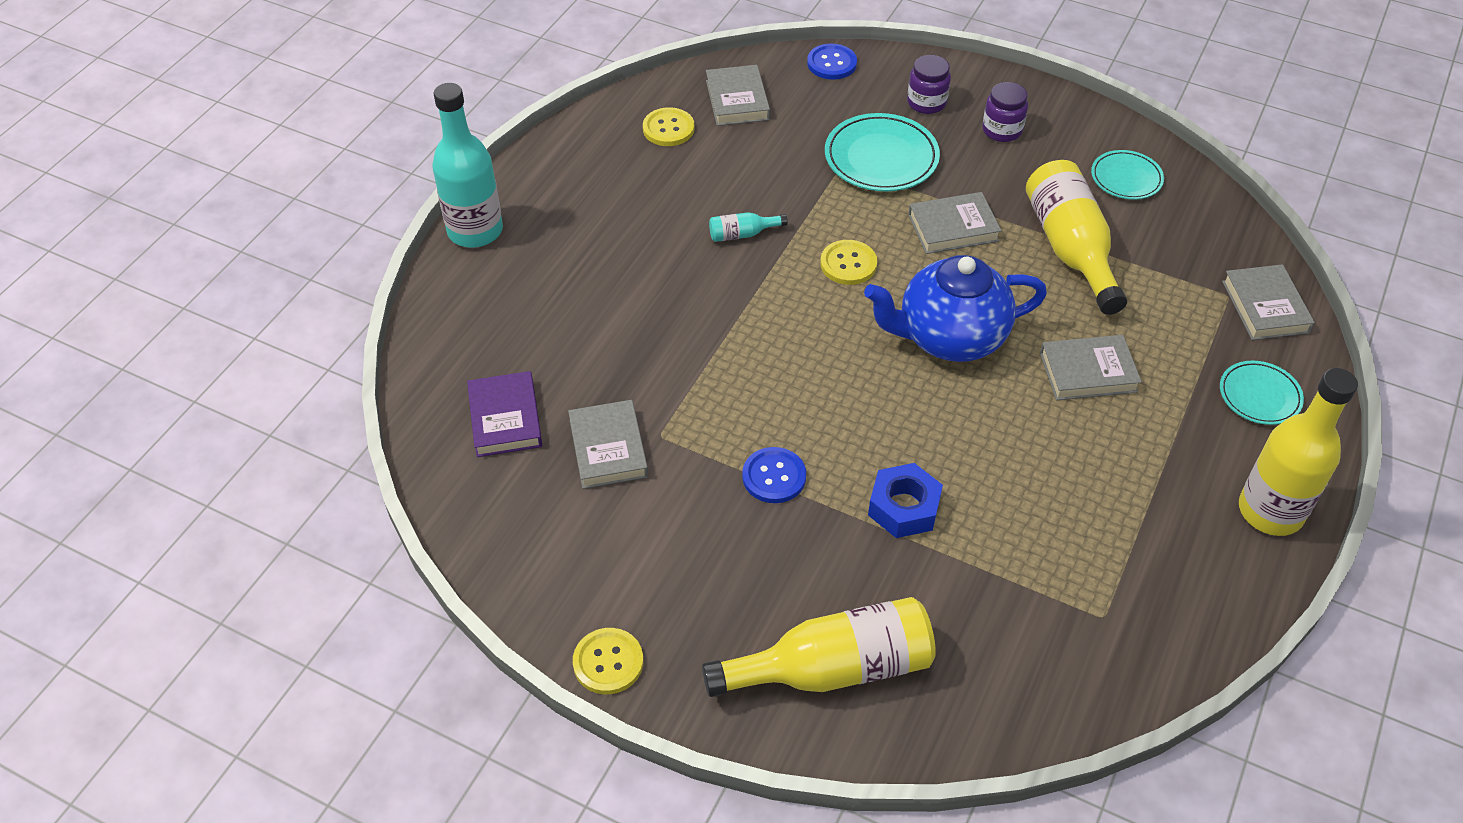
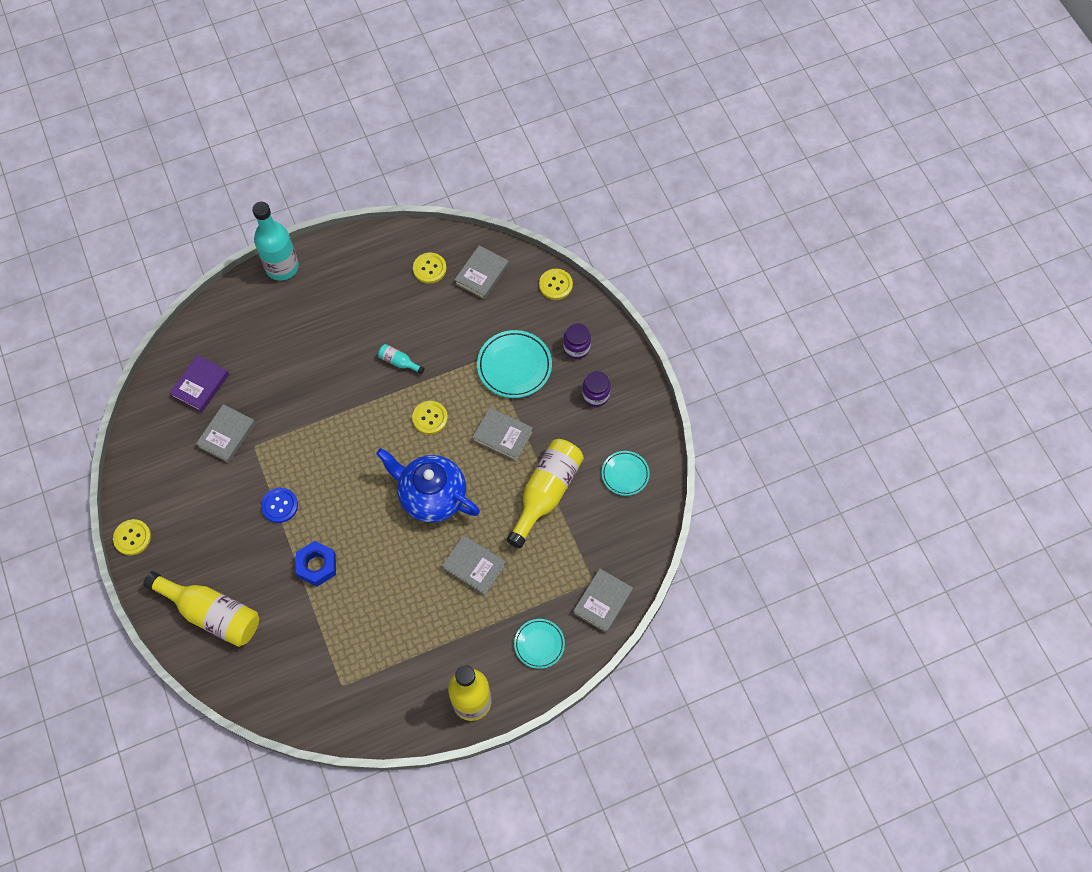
camera: 40 degrees right, 15 degrees up
blue button [807,44,857,80] -> yellow button [539,269,573,300]

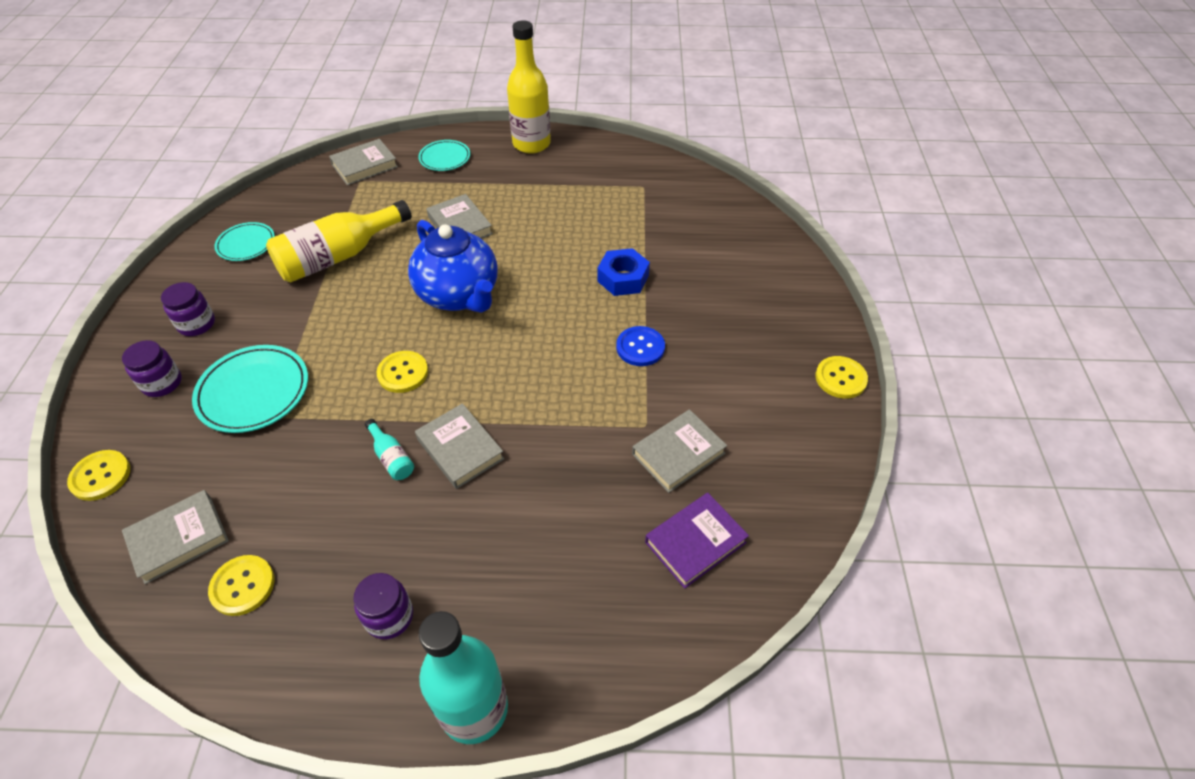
camera: 155 degrees left, 15 degrees down
yellow bottle [143,571,259,647] -> none
grey book [472,408,533,462] -> grey book moved to [415,403,504,489]
none -> purple jar [353,573,413,639]

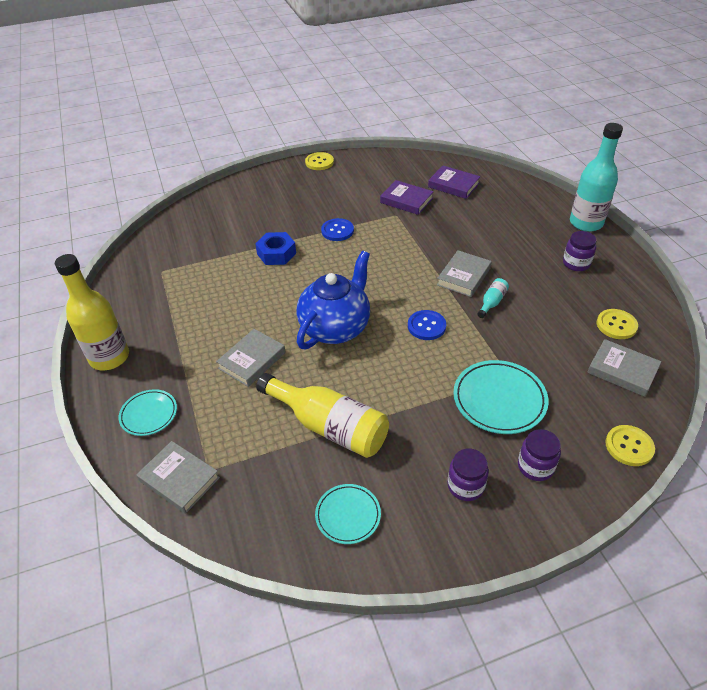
camera: 110 degrees left, 5 degrees down
yellow button [377,351,428,393] -> blue button [408,310,446,340]
grey book [632,409,727,493] -> purple book [380,180,434,215]

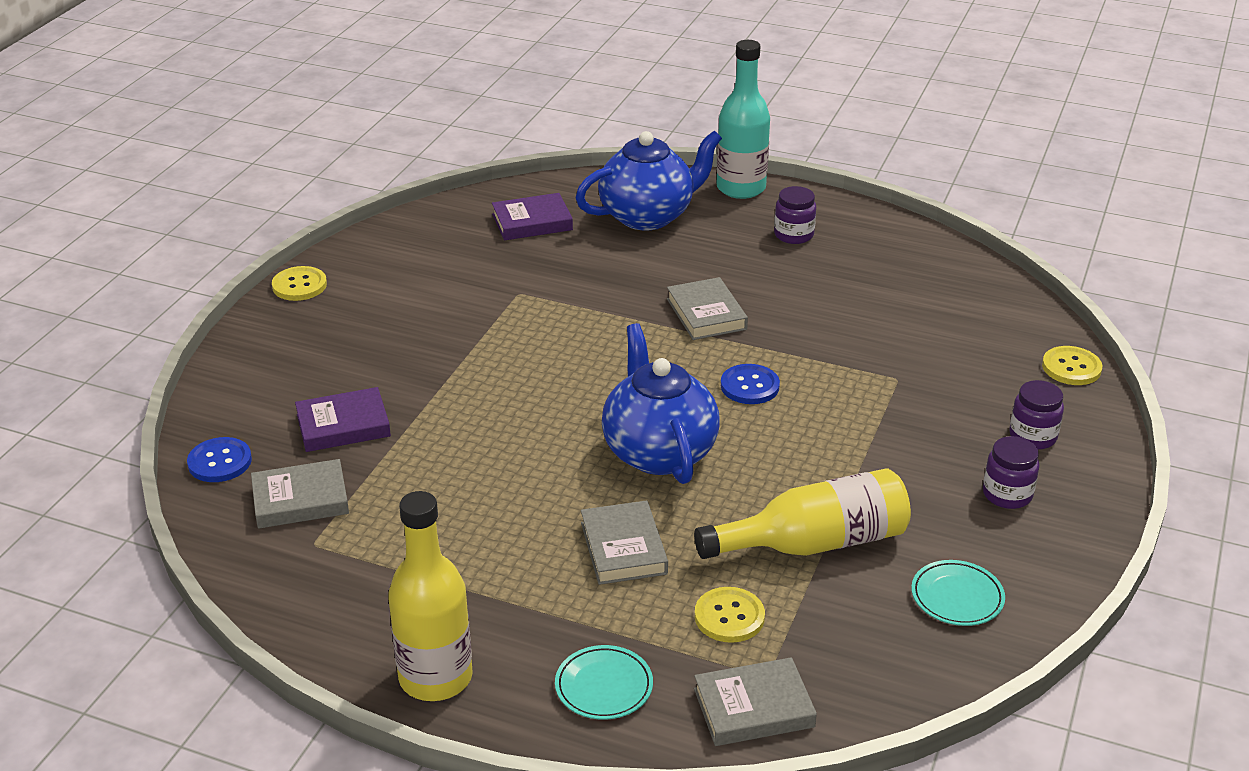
camera: 50 degrees left, 10 degrees down
blue nut [255,232,296,265] -> none
blue button [321,218,354,241] -> blue button moved to [187,437,252,482]
purple book [380,180,434,215] -> purple book moved to [295,387,391,452]
turquoise plate [453,360,549,434] -> none
turquoise bottle [477,278,509,318] -> none
grey book [587,339,661,397] -> grey book moved to [251,459,349,529]
yellow button [597,309,638,339] -> yellow button moved to [695,587,765,643]
none -> blue teapot [576,130,722,231]

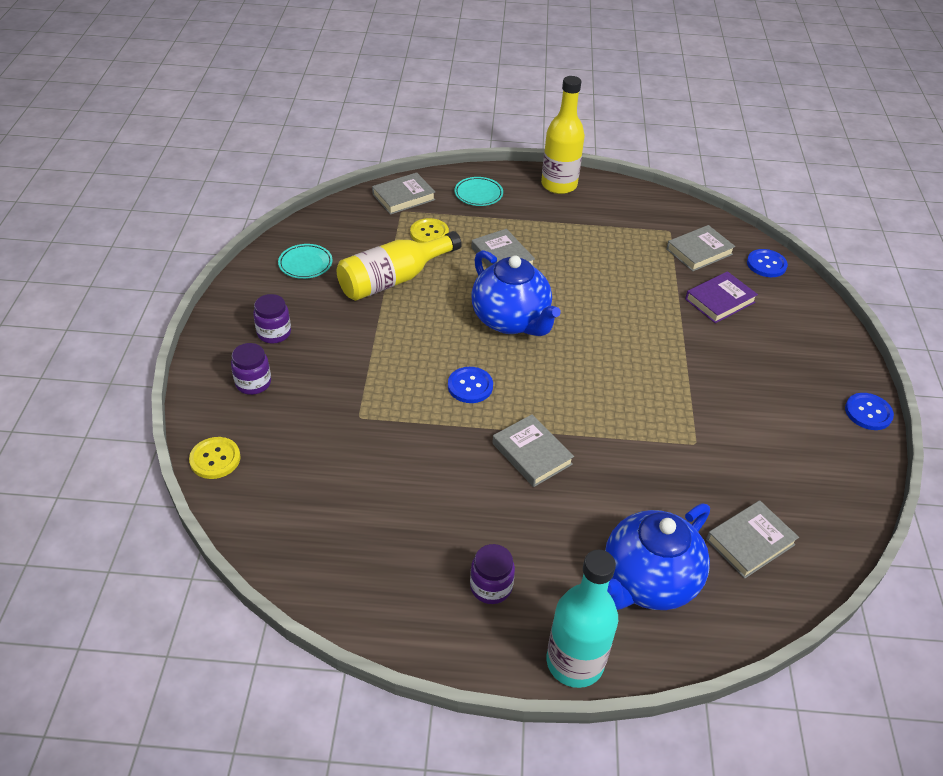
camera: 160 degrees right, 10 degrees up
yellow button [272,266,327,301] -> blue button [845,393,894,430]
purple book [492,193,573,241] -> grey book [706,500,799,579]

